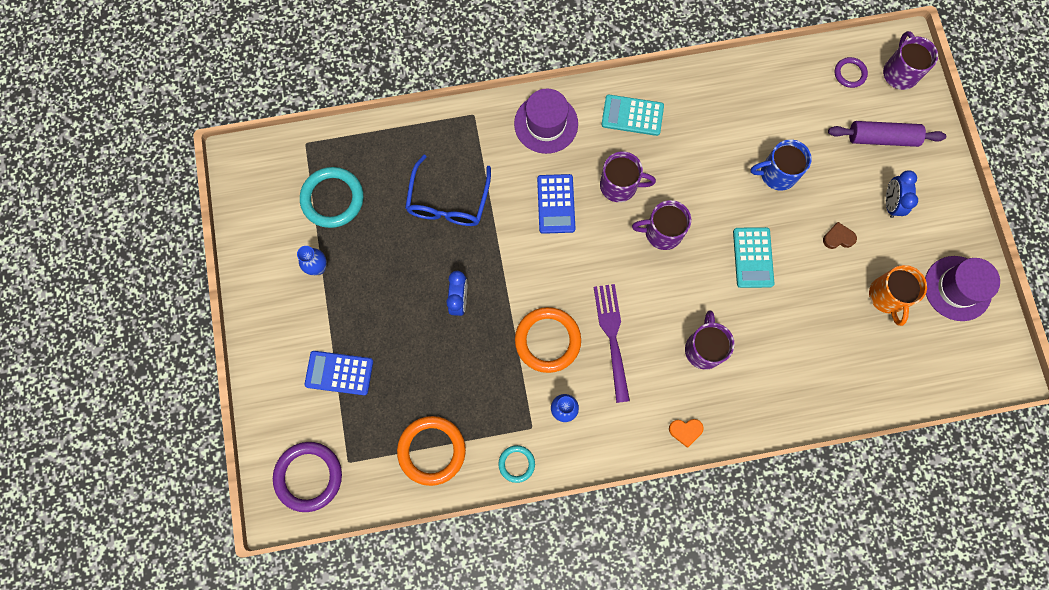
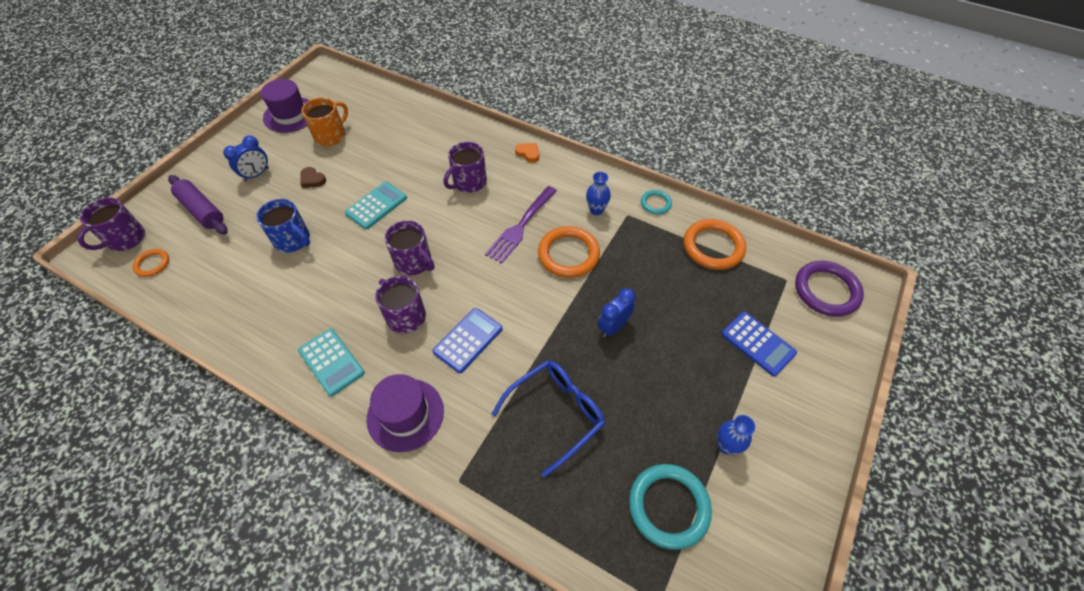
camera: 140 degrees left, 20 degrees down
purple ring [834,57,868,88] -> orange ring [132,249,169,277]

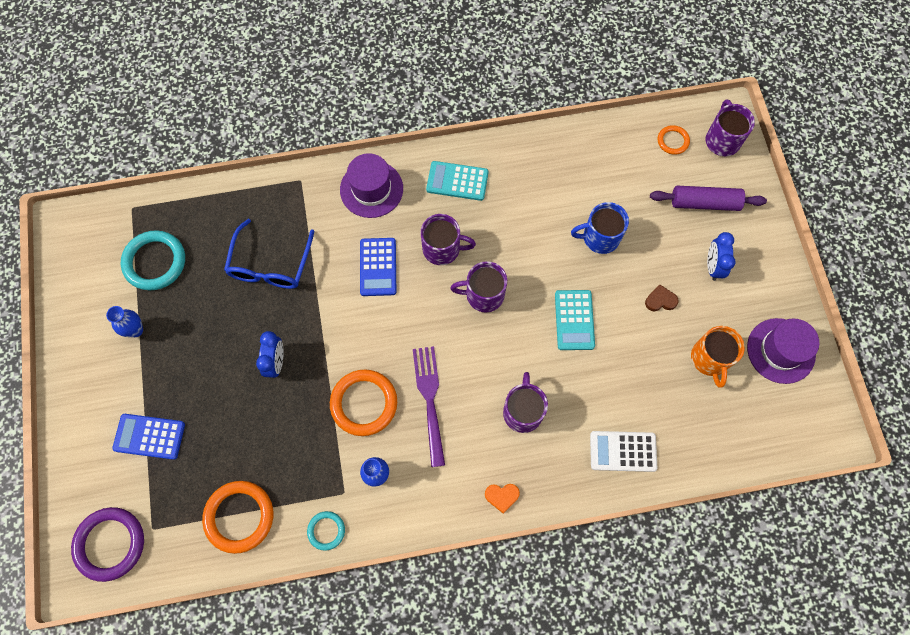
camera: 140 degrees right, 15 degrees up
none -> white calculator [590,431,657,472]

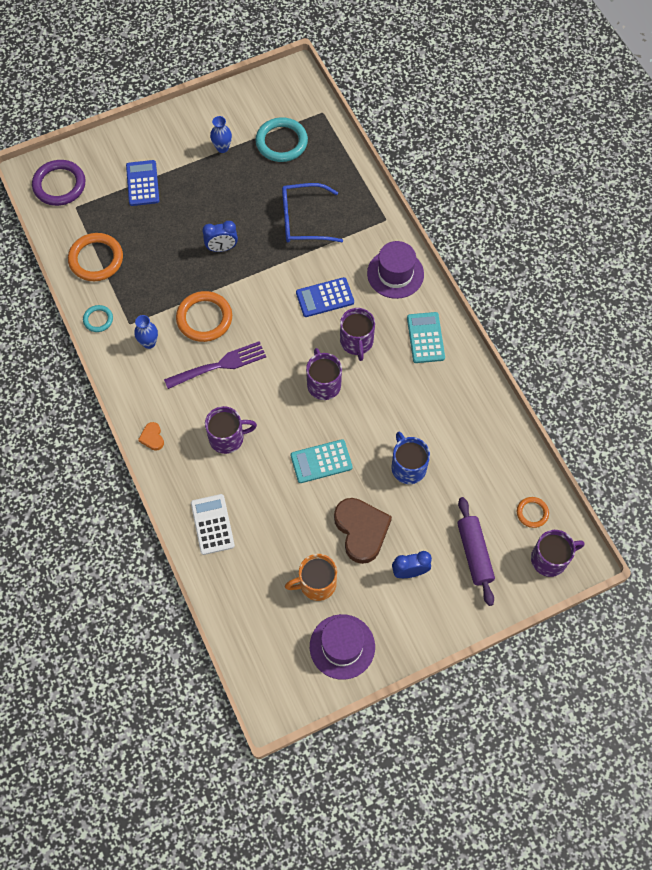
camera: 75 degrees right, 5 degrees down
brown heart [645,284,678,311] -> brown heart [334,498,392,564], size x2.20

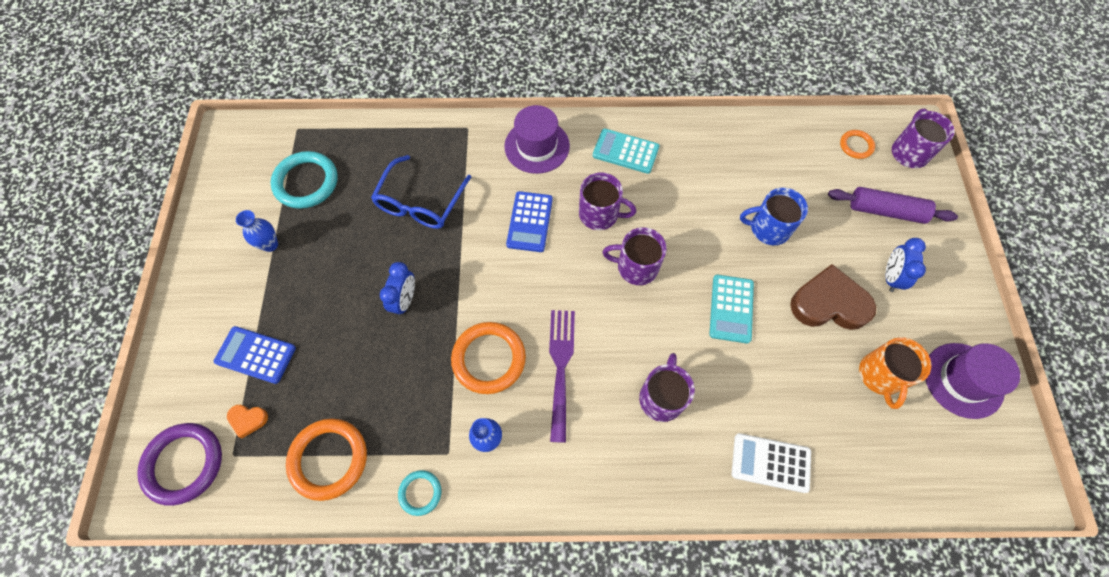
camera: 65 degrees left, 0 degrees up
orange heart [138,422,164,451] -> orange heart moved to [227,405,268,438]

